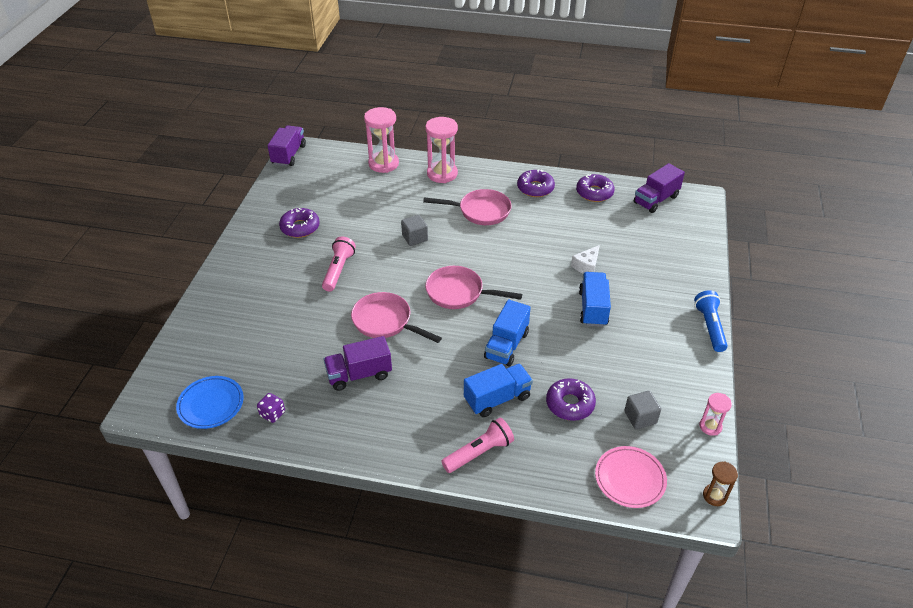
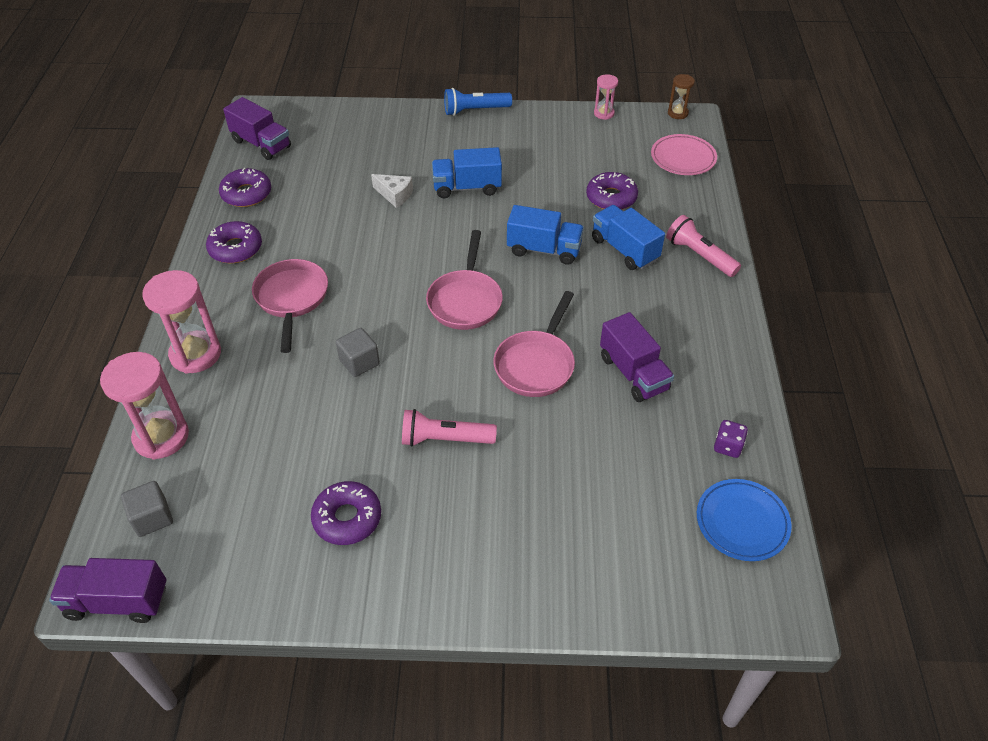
camera: 100 degrees left, 5 degrees up
grey cube [624,391,661,429] -> grey cube moved to [121,481,173,537]

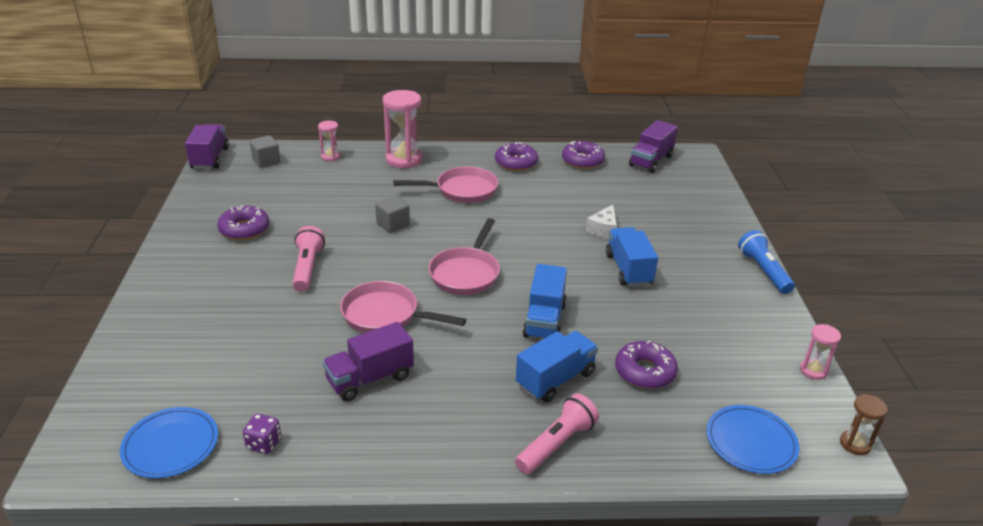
camera: 85 degrees right, 15 degrees down
pink hourglass [100,352,189,460] -> pink hourglass [318,121,341,161], size x0.53
pink pan [426,230,503,330] -> pink pan turned 75 degrees counterclockwise [428,218,500,295]
pink plate [651,134,717,175] -> blue plate [706,405,799,474]

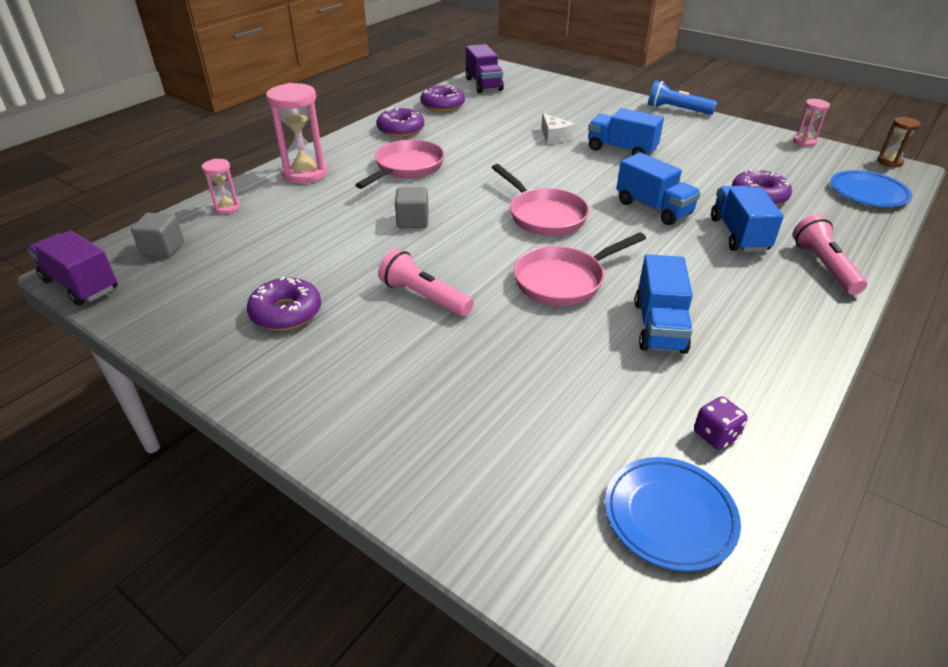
camera: 50 degrees left, 5 degrees up
purple truck [322,322,414,401] -> blue truck [635,254,693,354]

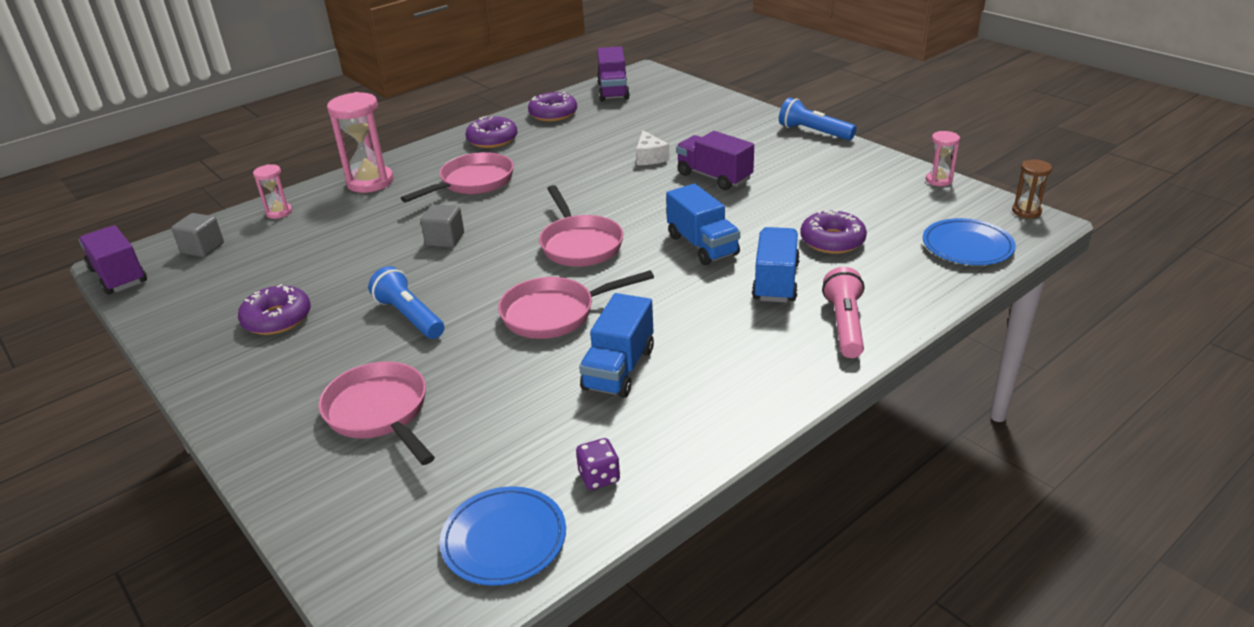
camera: 15 degrees right, 5 degrees down
pink flashlight [378,249,474,317] -> blue flashlight [368,266,444,339]
blue truck [588,108,664,156] -> purple truck [676,131,754,190]
none -> pink pan [318,361,435,465]

